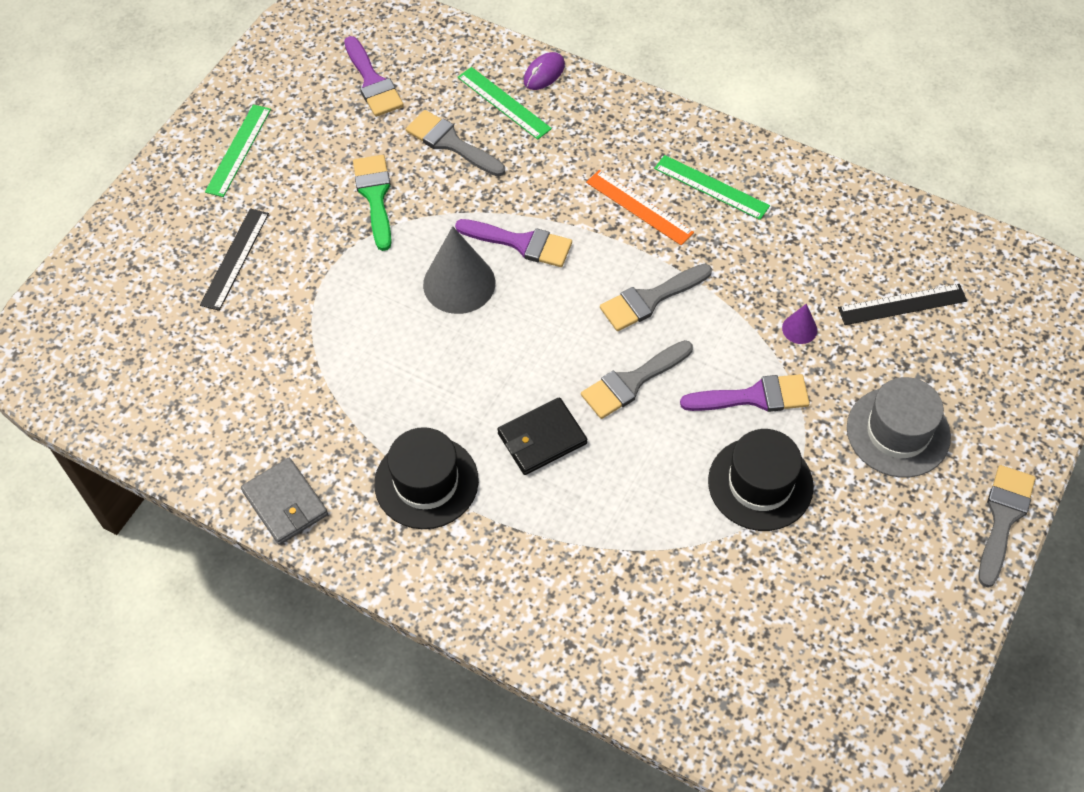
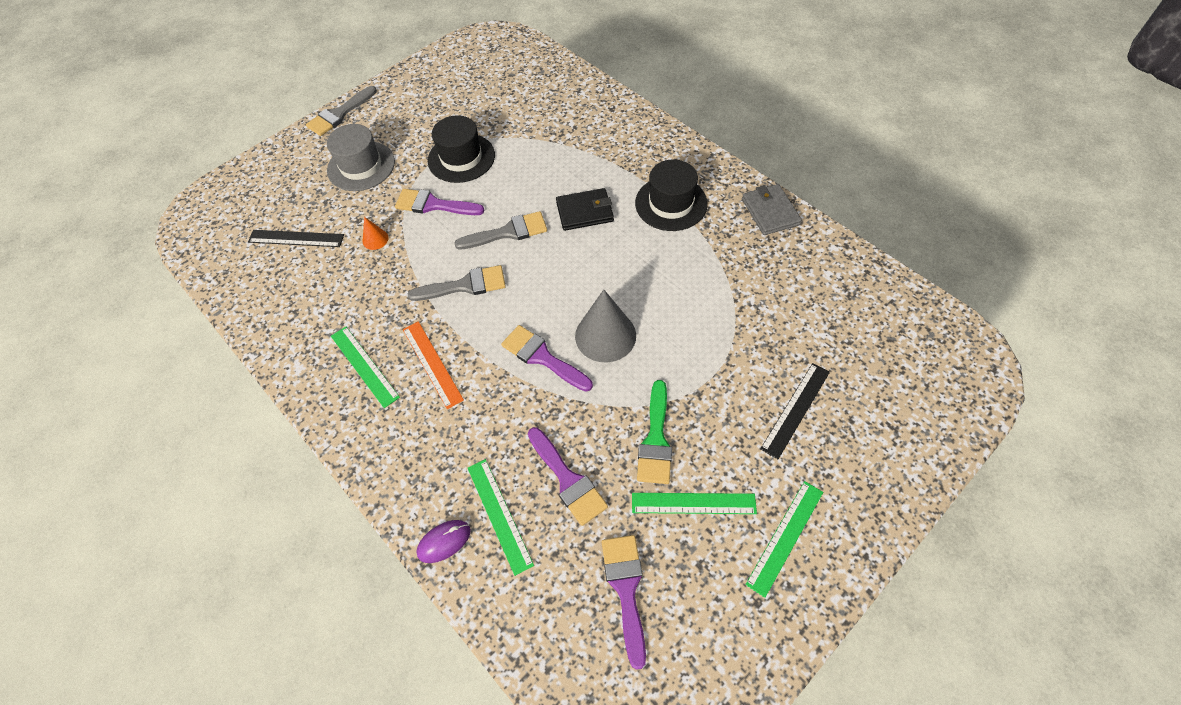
camera: 160 degrees left, 0 degrees up
grey brush [406,110,505,176] -> purple brush [528,427,608,526]
purple cone [782,304,817,344] -> orange cone [362,217,389,250]
none -> green ruler [632,493,757,514]

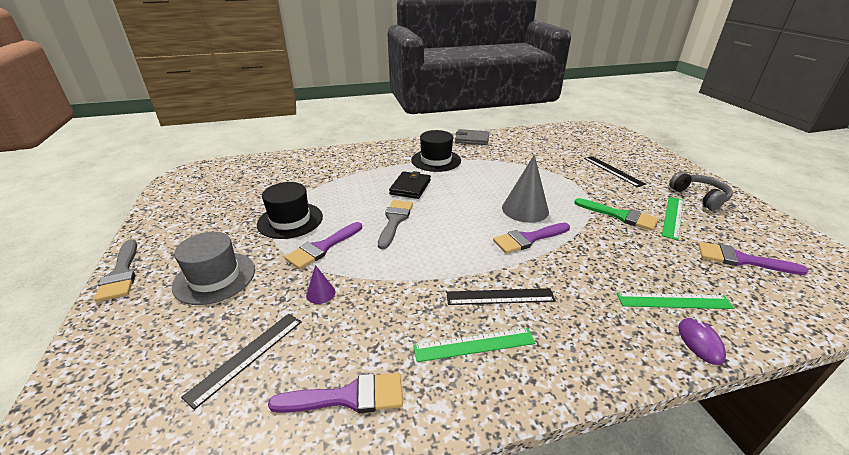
camera: 65 degrees left, 25 degrees down
orange cone [362,217,389,250] -> purple cone [306,265,336,304]
orange ruler [403,321,464,409] -> black ruler [446,288,556,305]
grey brush [408,265,506,301] -> none
purple brush [528,427,608,526] -> purple brush moved to [268,373,403,413]
green ruler [745,481,823,598] -> grey headphones [669,171,733,211]

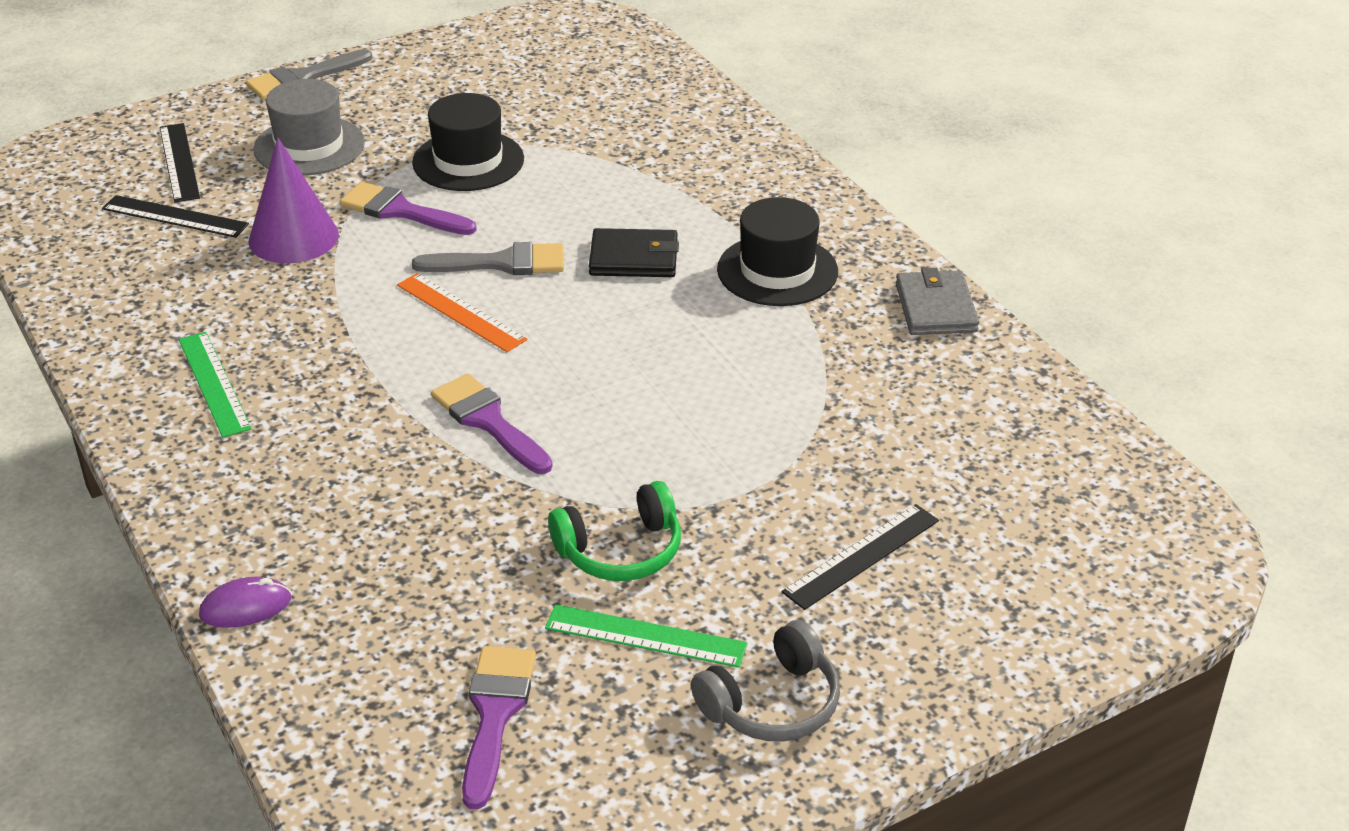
camera: 75 degrees right, 5 degrees up
purple brush [268,373,403,413] -> none
purple cone [306,265,336,304] -> purple cone [249,138,339,263], size x2.11
black ruler [446,288,556,305] -> black ruler moved to [160,123,200,203]
grey cone [502,155,549,223] -> none
green brush [574,198,658,231] -> green headphones [548,481,681,581]
green ruler [616,293,734,309] -> none
none -> orange ruler [397,273,527,352]

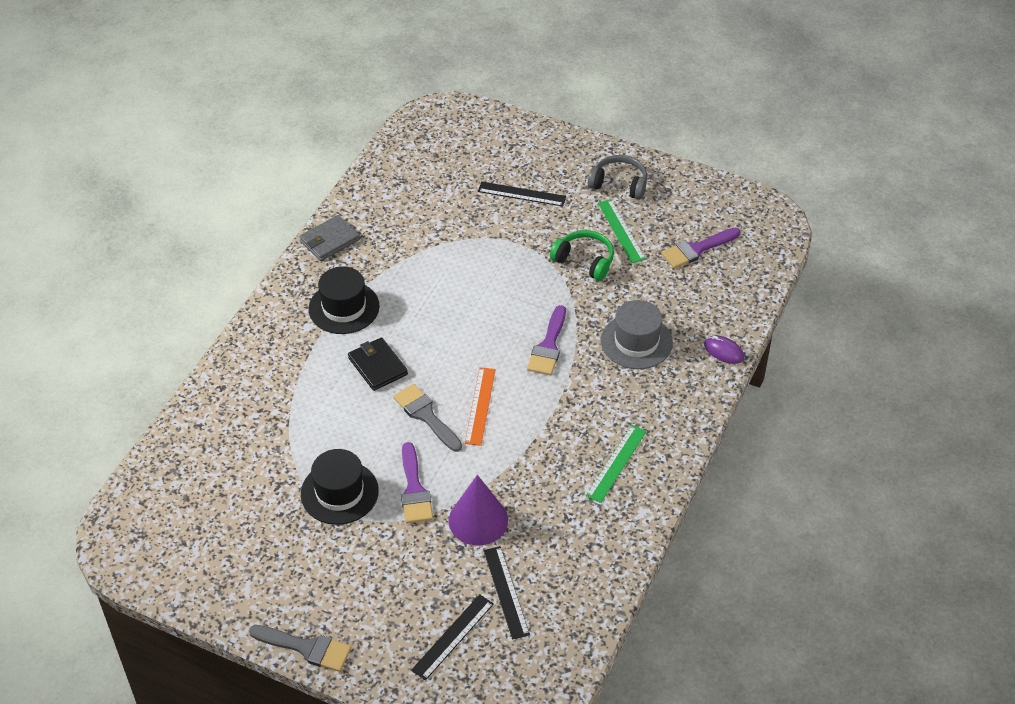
camera: 125 degrees left, 10 degrees up
grey hat [253,79,365,175] -> grey hat moved to [601,300,673,369]

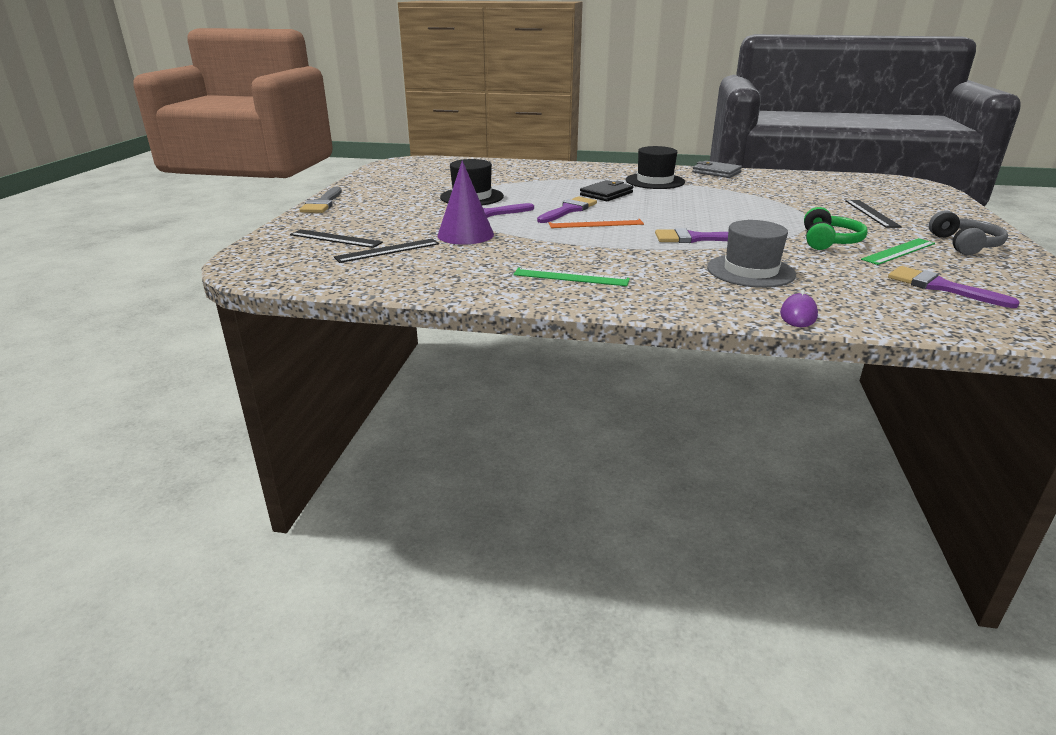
camera: 75 degrees right, 20 degrees down
grey brush [393,384,462,452] -> purple brush [537,197,597,223]

